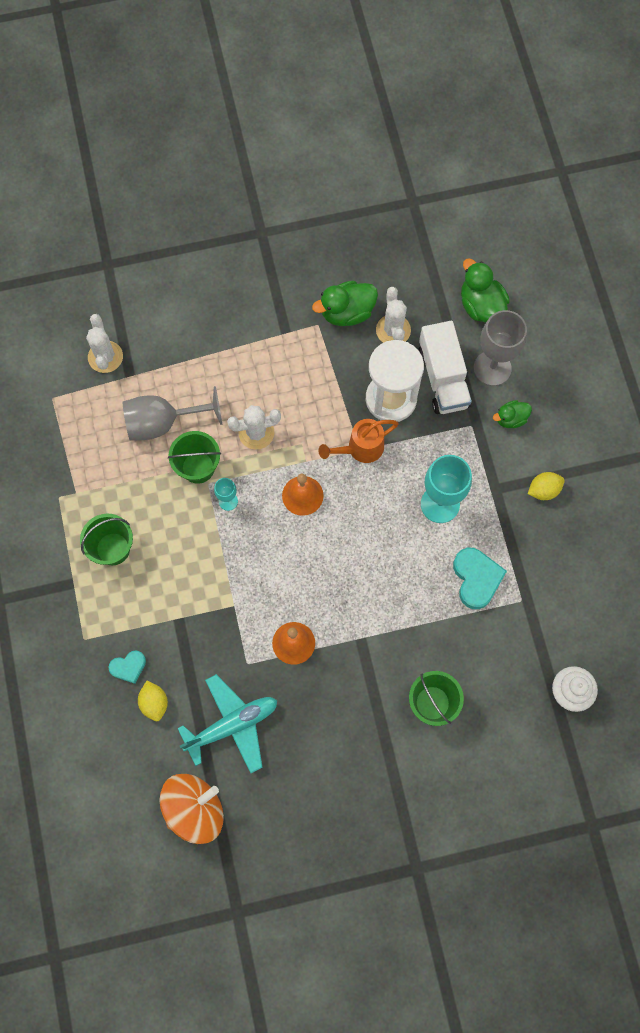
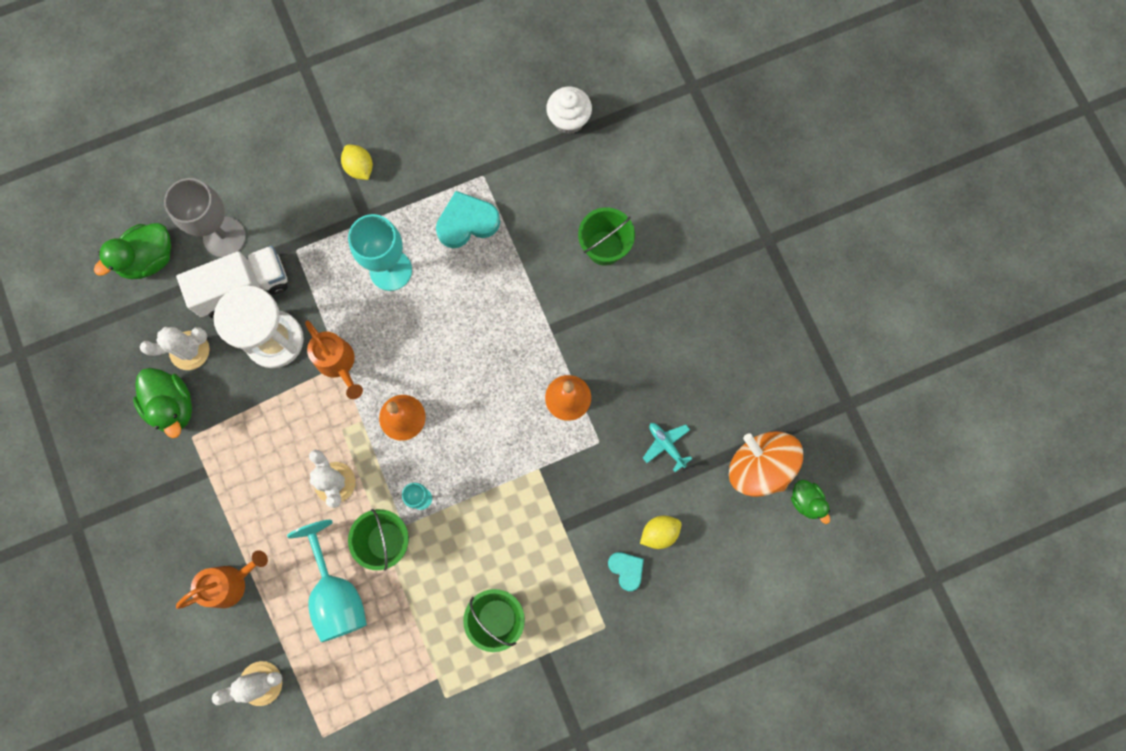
camera: 100 degrees left, 5 degrees up
grey goblet [123,386,222,441] -> turquoise goblet [287,520,367,642]
turquoise plane [178,674,277,773] -> turquoise plane [643,423,692,472], size x0.50
green duck [493,400,532,428] -> green duck moved to [791,480,830,524]
none -> orange watering can [176,550,268,609]

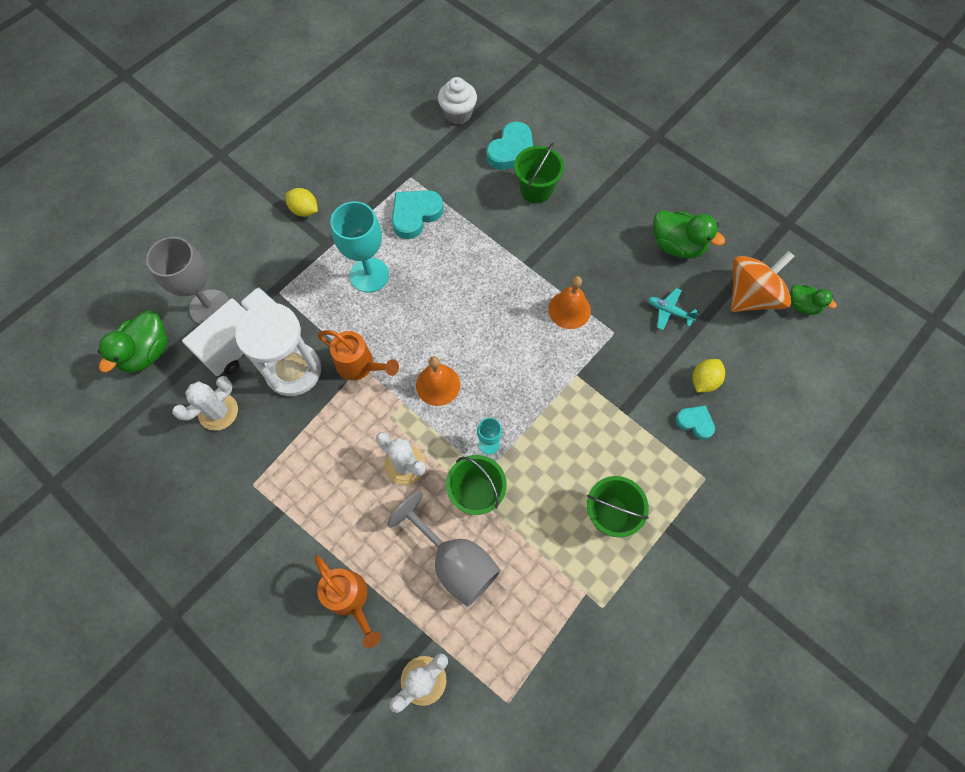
camera: 25 degrees left, 10 degrees down
green duck [133,368,192,438] -> green duck moved to [653,210,725,259]
orange watering can [176,550,268,609] -> orange watering can turned 105 degrees clockwise [315,556,381,648]
turquoise goblet [287,520,367,642] -> grey goblet [387,492,501,607]
orange spinning top [729,431,803,497] -> orange spinning top turned 120 degrees clockwise [731,251,795,312]
none -> turquoise heart [486,122,533,169]

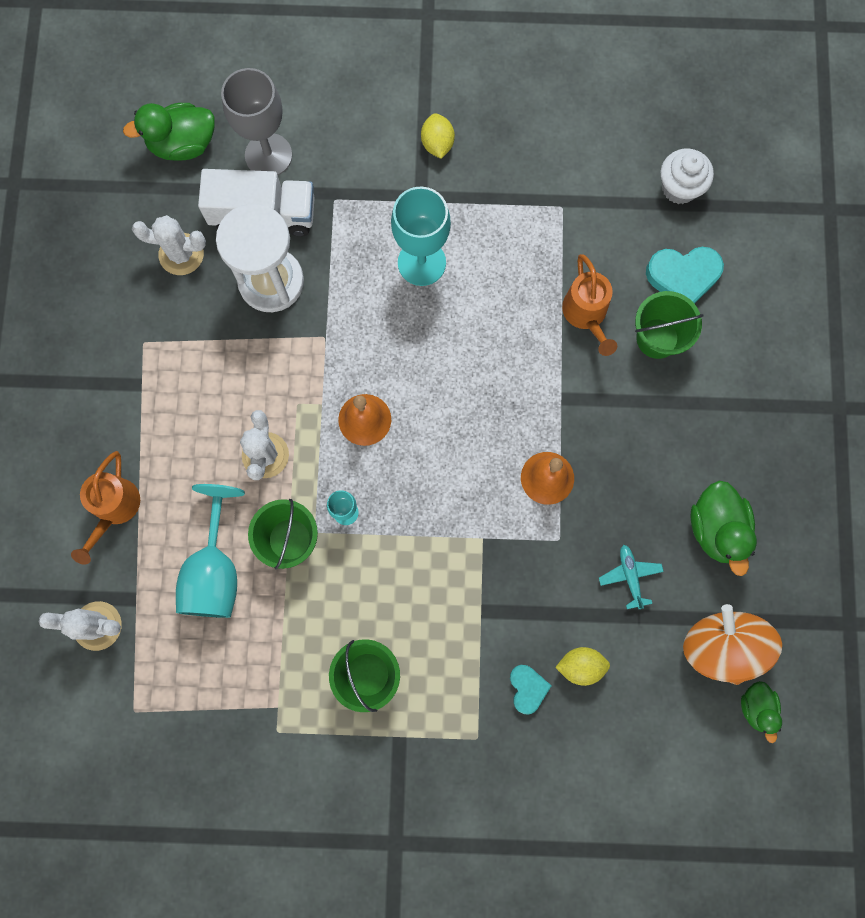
camera: 50 degrees right, 10 degrees up
orange watering can [317,330,399,380] -> orange watering can moved to [562,254,617,356]
grey goblet [387,492,501,607] -> turquoise goblet [176,484,245,618]
turquoise heart [392,190,444,239] -> none
orange spinning top [731,251,795,312] -> orange spinning top turned 120 degrees counterclockwise [683,604,782,685]

